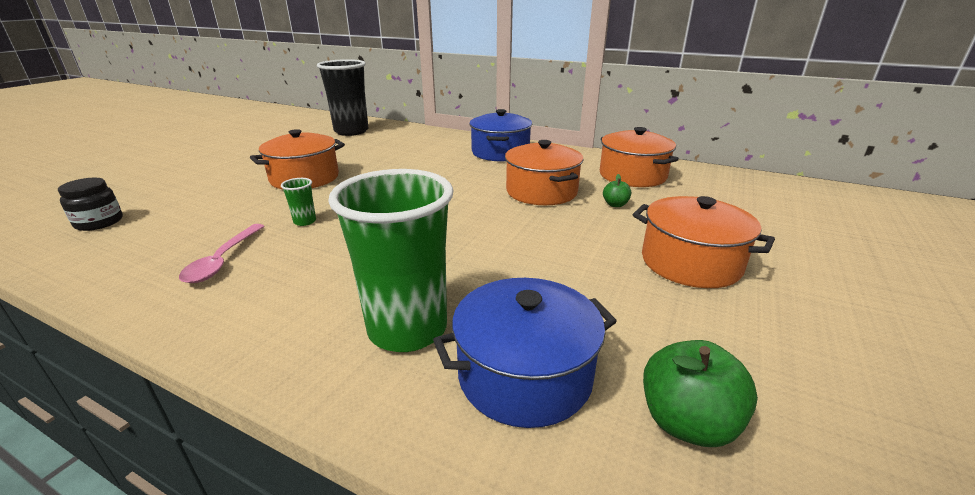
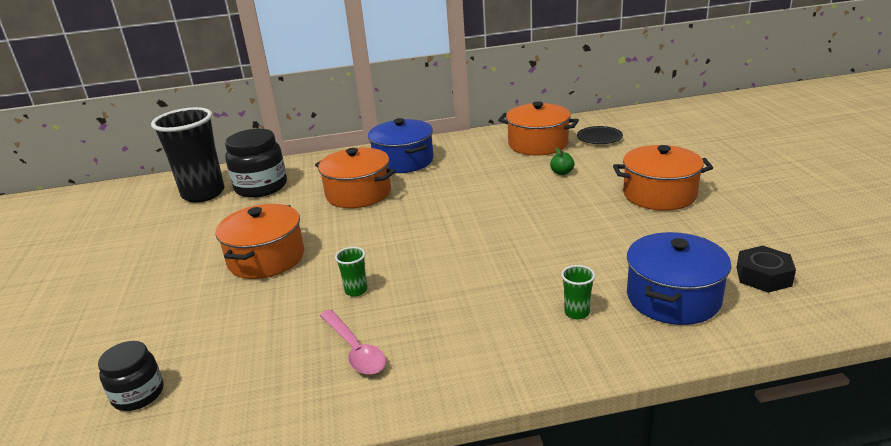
camera: 35 degrees left, 0 degrees up
green cup [328,169,454,352] -> green cup [561,265,595,319], size x0.40
orange pot [505,140,583,205] -> orange pot moved to [315,148,396,208]
green apple [643,340,758,447] -> black nut [737,246,796,293]
none -> black jar [225,129,287,198]
none -> black plate [577,126,623,144]

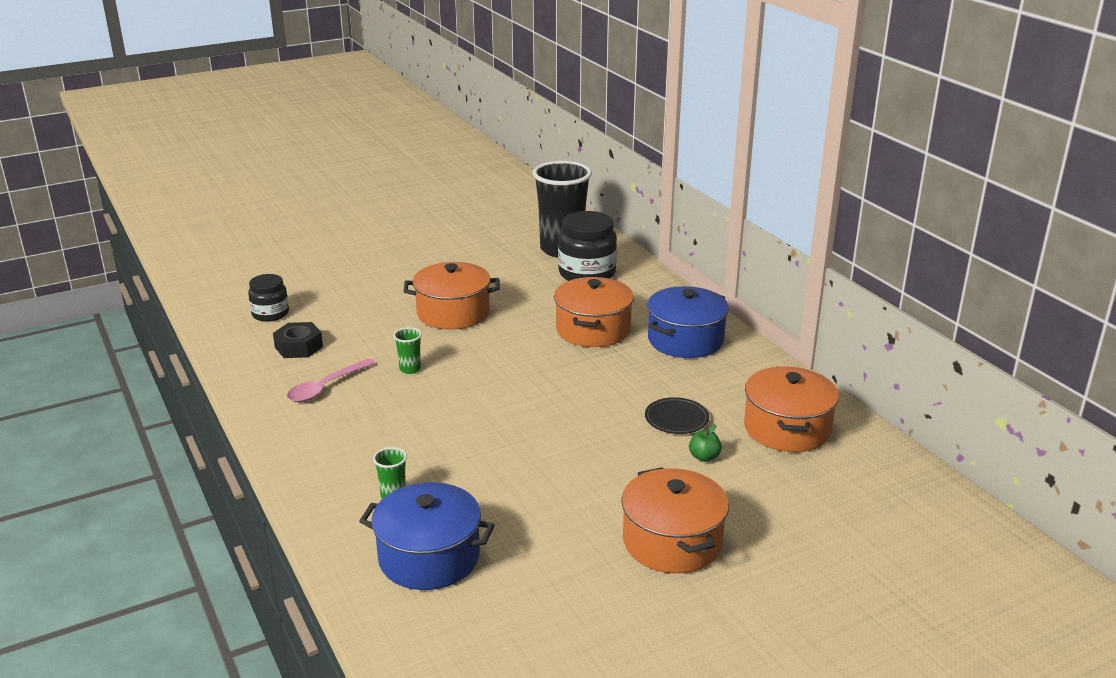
camera: 70 degrees right, 0 degrees up
black plate [577,126,623,144] -> black plate moved to [645,397,709,434]
black nut [737,246,796,293] -> black nut moved to [273,322,323,358]

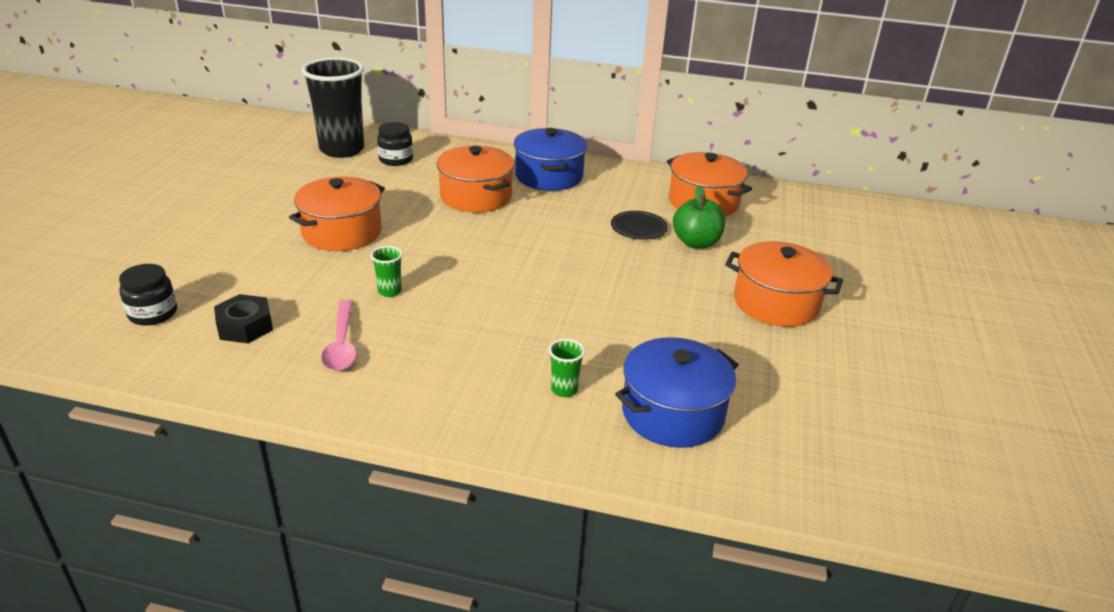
camera: 50 degrees left, 5 degrees up
black jar [558,211,617,281] -> black jar [377,122,413,166], size x0.60
green apple [689,424,722,462] -> green apple [673,185,725,249], size x1.85

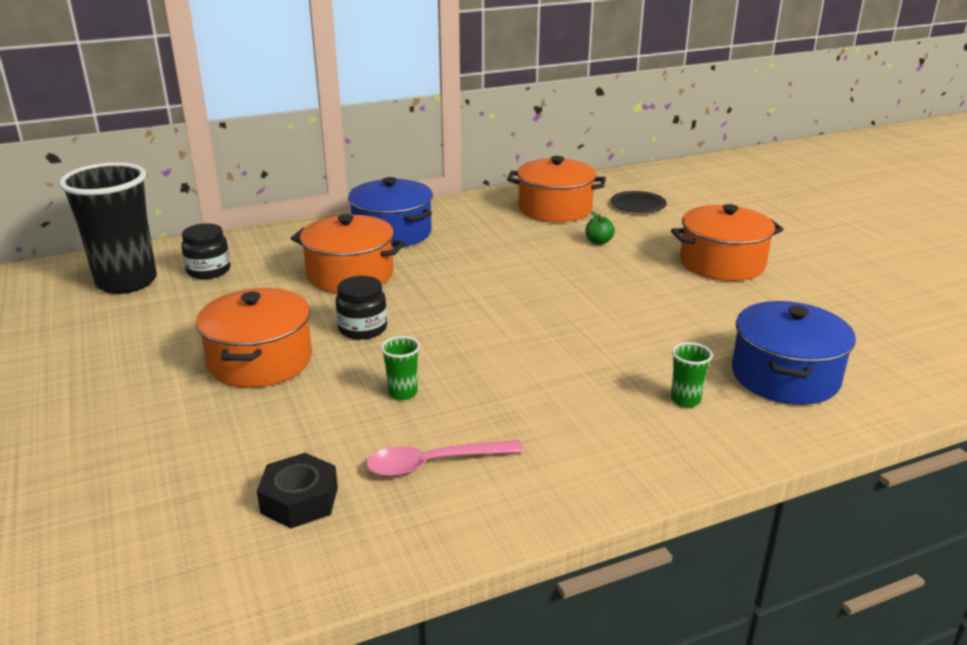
camera: 35 degrees left, 5 degrees down
black jar [119,264,177,326] -> black jar moved to [336,276,387,340]
pink spoon [321,300,357,371] -> pink spoon turned 120 degrees clockwise [366,440,524,477]
black plate [611,211,668,240] -> black plate moved to [611,191,667,213]
green apple [673,185,725,249] -> green apple [586,211,615,245], size x0.54

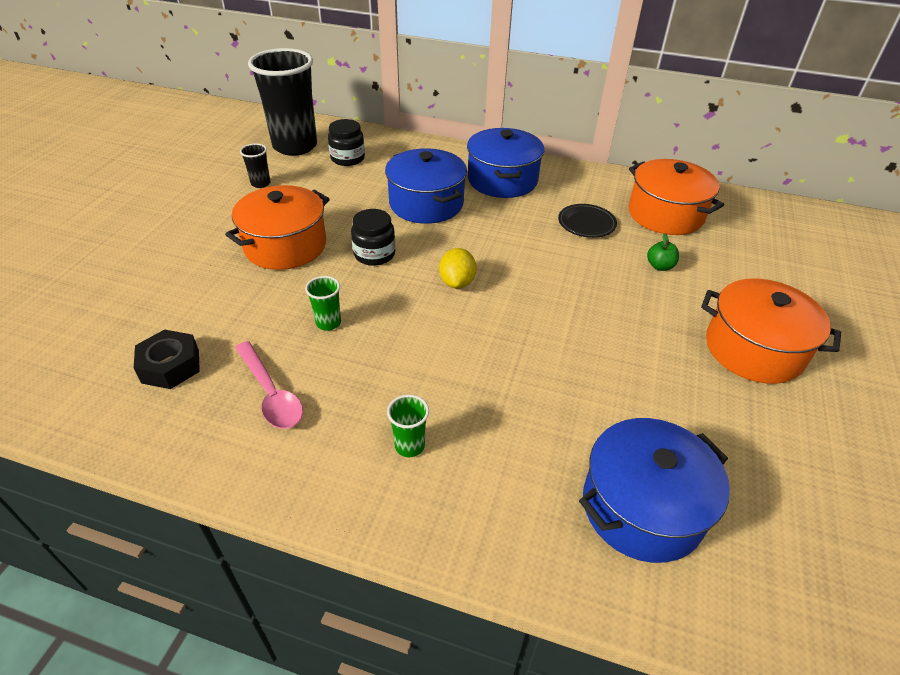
camera: 40 degrees right, 15 degrees up
orange pot [291,214,405,293] -> blue pot [385,148,467,224]
pink spoon [366,440,524,477] -> pink spoon turned 150 degrees counterclockwise [235,341,303,429]
black plate [611,191,667,213] -> black plate moved to [558,204,617,238]
green cup [671,342,713,407] -> green cup moved to [387,394,429,457]
none -> black cup [240,143,270,188]
none -> yellow lemon [439,248,477,289]

